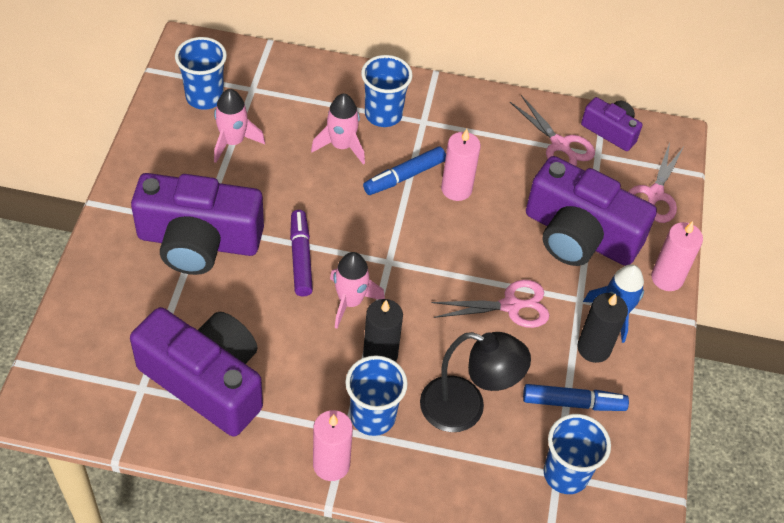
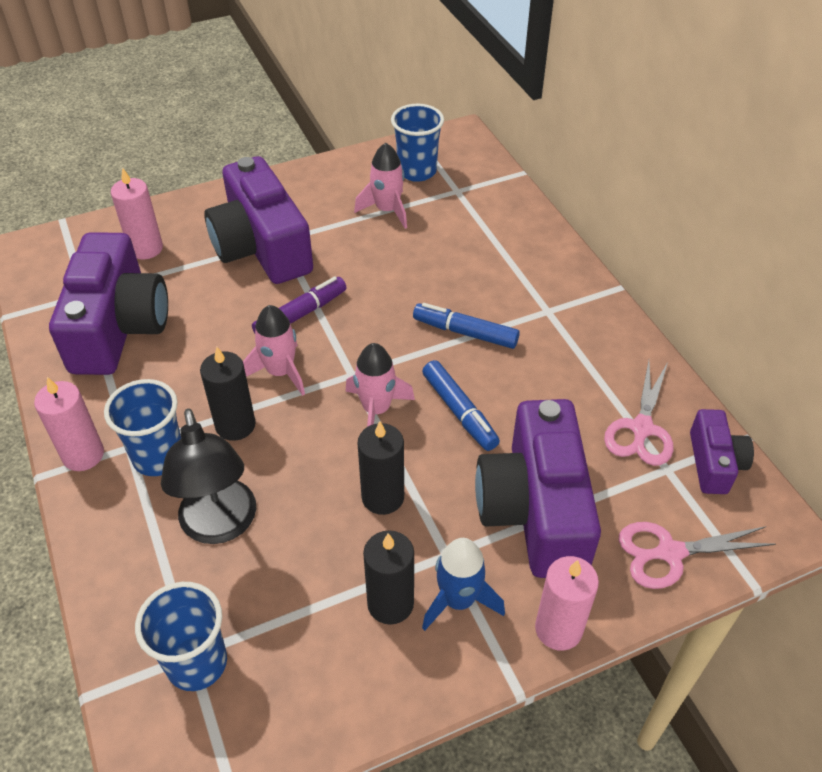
camera: 60 degrees right, 5 degrees down
pink rocket [311,94,365,164] -> pink rocket moved to [345,343,415,427]
blue cup [361,55,413,127] -> none
pink scissors [431,280,550,328] -> black candle [357,421,404,515]
pink candle [441,129,481,201] -> pink candle moved to [111,167,163,260]
blue marker [523,384,629,411] -> blue marker moved to [422,360,500,451]

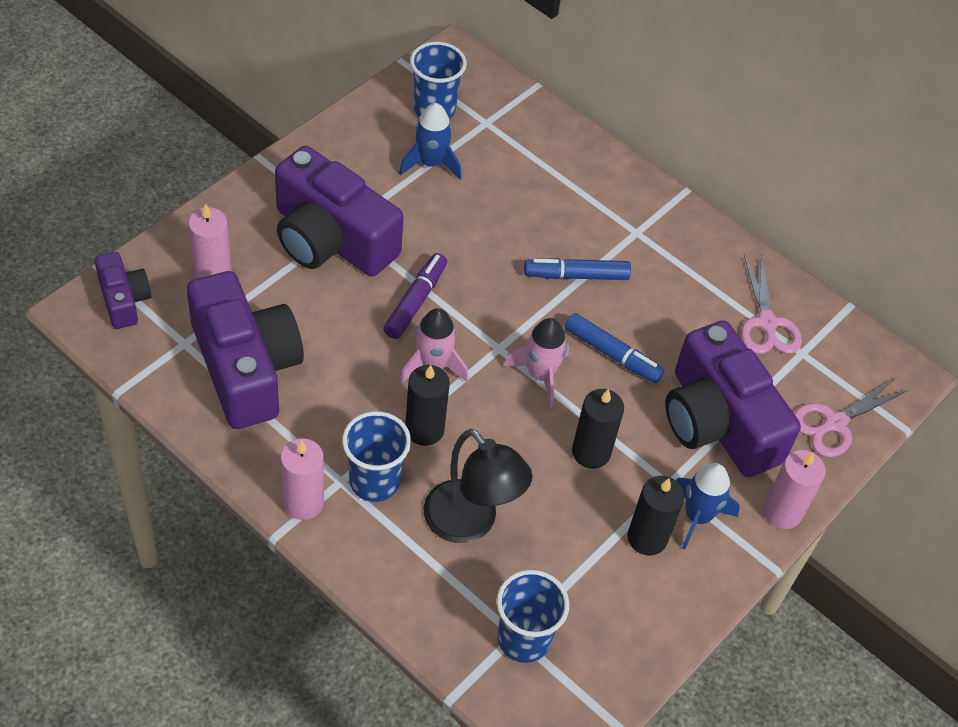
camera: 30 degrees left, 5 degrees up
pink rocket [354,143,407,229] -> blue rocket [399,103,462,180]
purple camera [690,409,754,494] -> purple camera moved to [95,252,151,329]

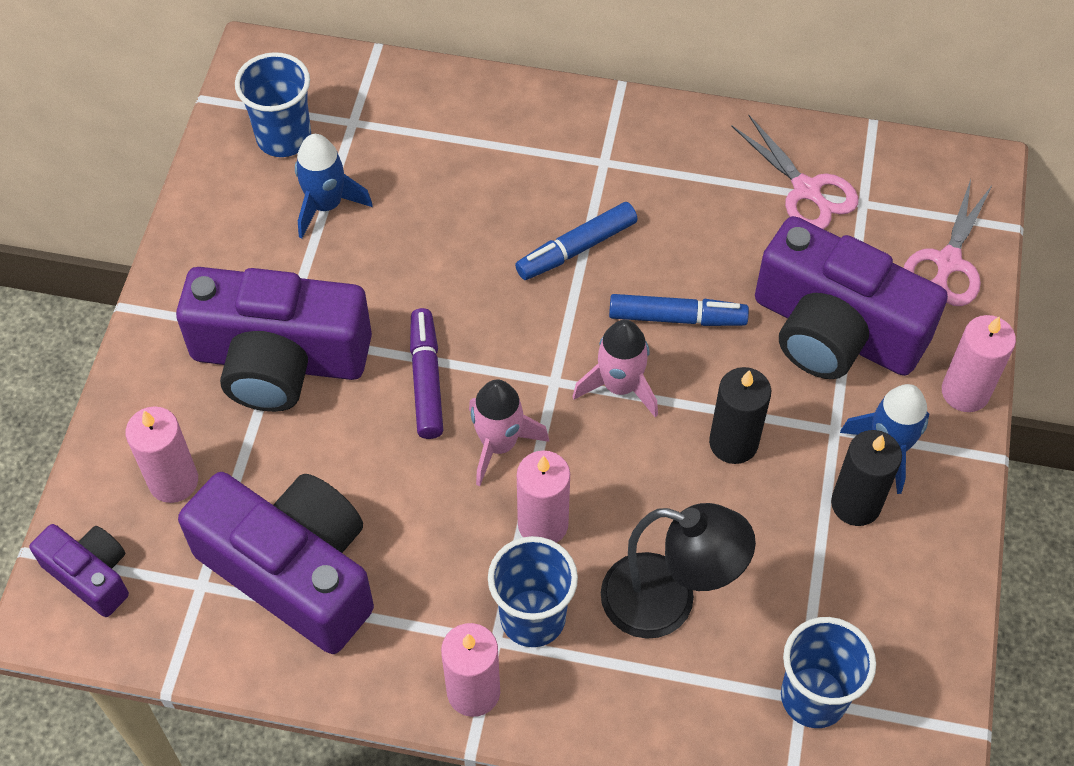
camera: 25 degrees left, 5 degrees up
black candle [405,365,450,446] -> pink candle [517,451,570,543]

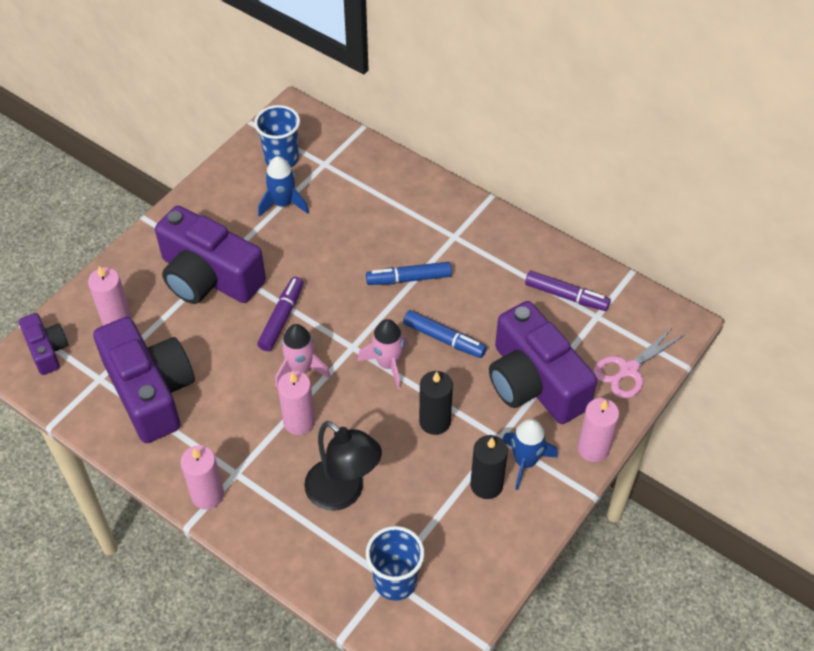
camera: 25 degrees right, 5 degrees down
blue cup [488,536,578,647] -> none
pink scissors [731,114,859,229] -> purple marker [525,271,611,311]

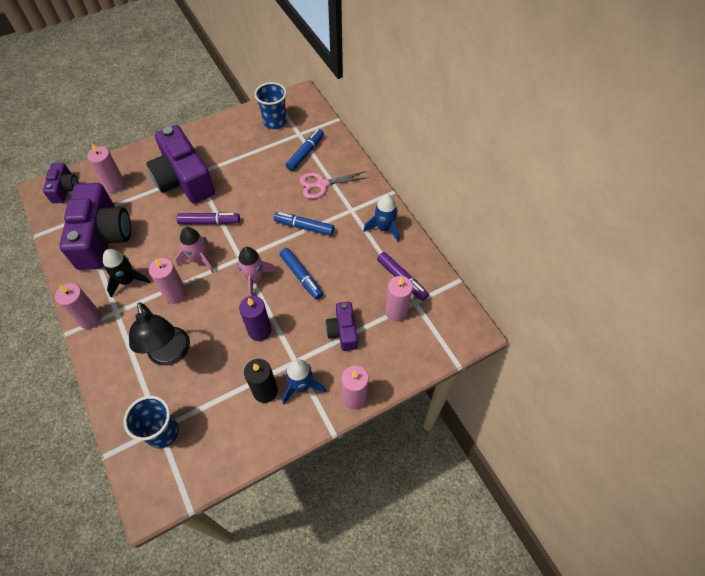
camera: 25 degrees right, 5 degrees up
purple marker [257,277,304,351] -> purple marker turned 45 degrees clockwise [177,212,240,225]
blue rocket [258,156,309,217] -> blue rocket moved to [363,194,400,242]
black candle [419,371,453,435] -> purple candle [239,296,271,341]
purple camera [489,301,597,424] -> purple camera [326,302,358,351], size x0.51
pink scissors [594,326,684,399] -> pink scissors moved to [299,171,369,199]
none -> black rocket [103,249,150,298]
none -> blue marker [286,129,324,171]
none -> pink candle [385,276,413,322]

